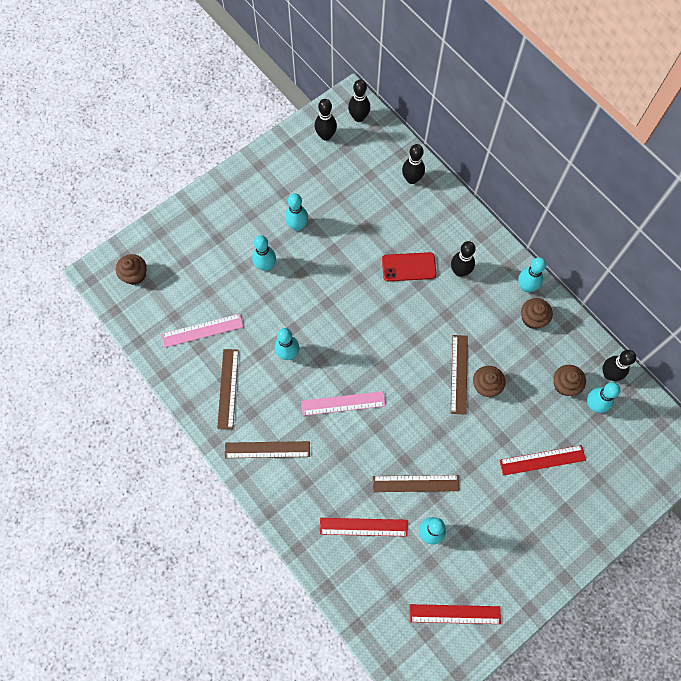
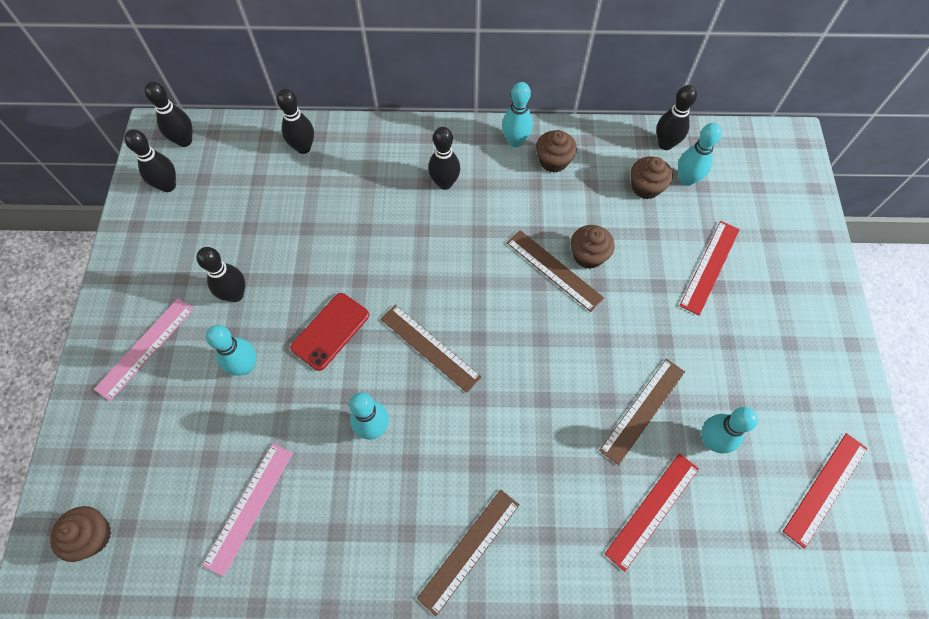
camera: 50 degrees left, 5 degrees down
brown ruler [217,349,239,430] -> brown ruler moved to [381,305,481,393]
turquoise bowling pin [285,193,308,231] -> black bowling pin [197,247,245,302]
pink ruler [301,391,386,416] -> pink ruler moved to [94,298,194,401]
red phone [382,252,437,281] -> red phone moved to [290,293,369,371]

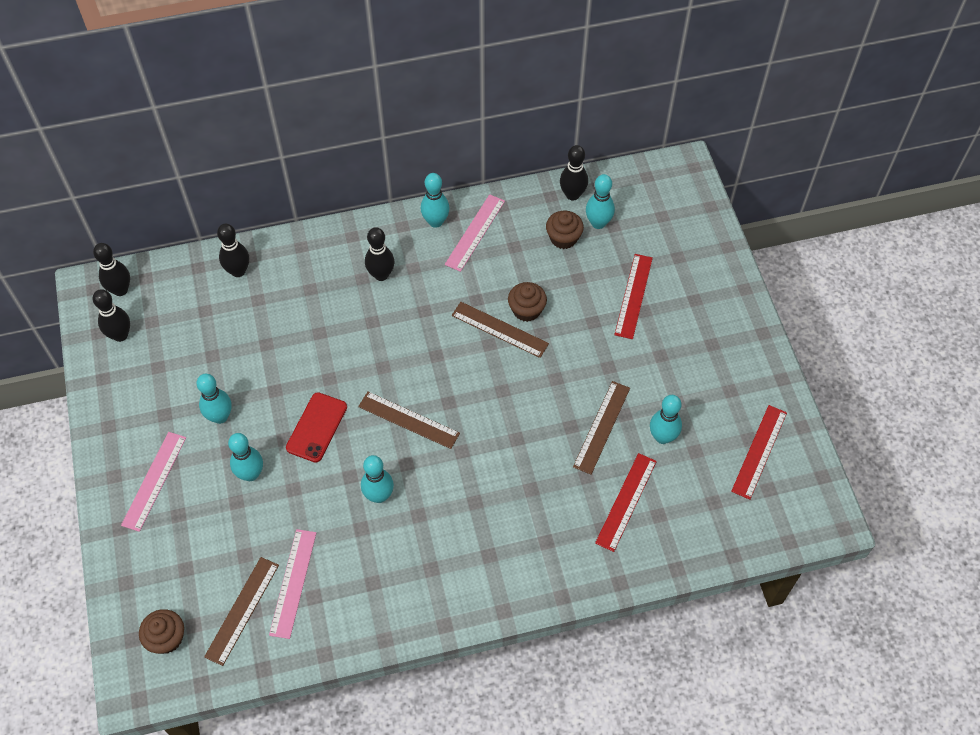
camera: 15 degrees left, 5 degrees down
black bowling pin [197,247,245,302] -> turquoise bowling pin [196,374,232,424]
brown ruler [417,489,520,616] -> brown ruler moved to [204,557,279,666]
brown cupcake [536,130,577,173] -> pink ruler [445,194,505,272]

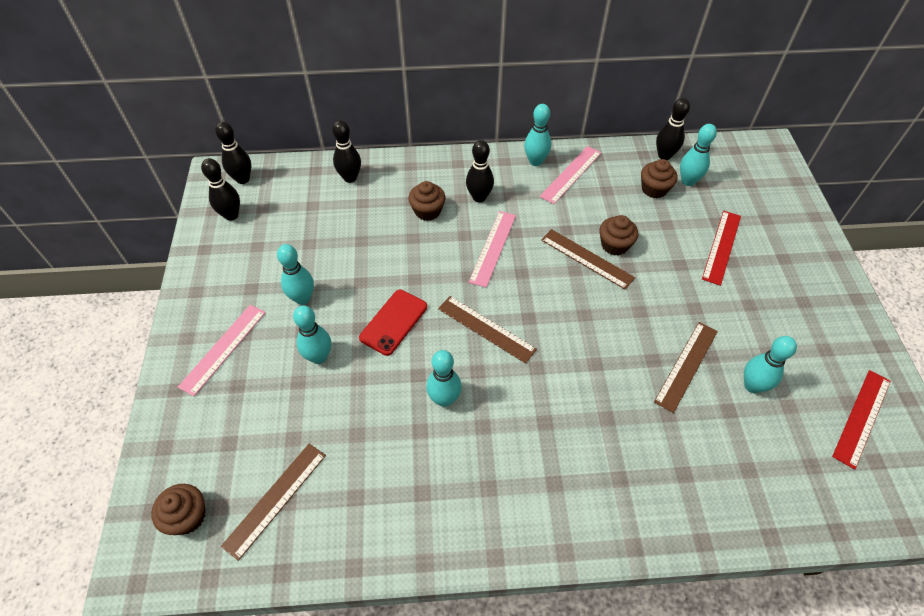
camera: 10 degrees right, 5 degrees down
pink ruler [269,529,316,639] -> pink ruler moved to [469,211,516,288]
red ruler [595,453,657,552] -> none
none -> brown cupcake [408,181,445,221]

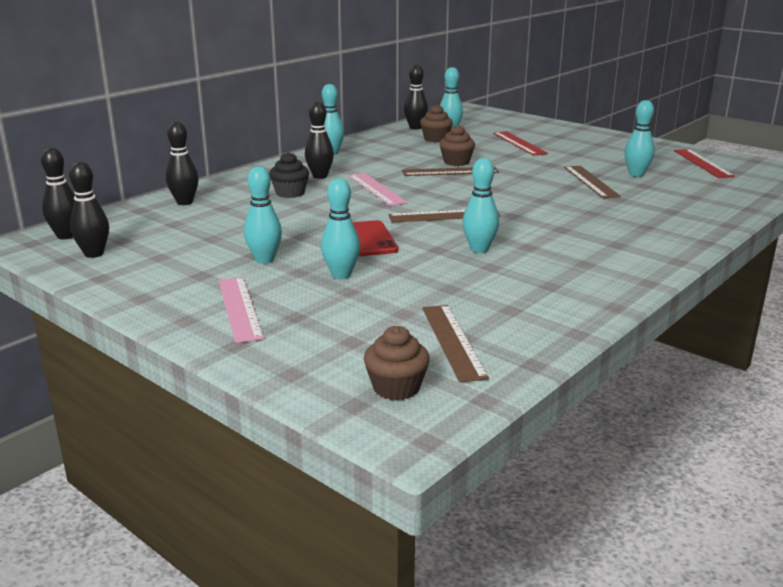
camera: 45 degrees left, 30 degrees down
brown cupcake [408,181,445,221] -> black cupcake [269,152,309,198]
pink ruler [540,146,601,204] -> none

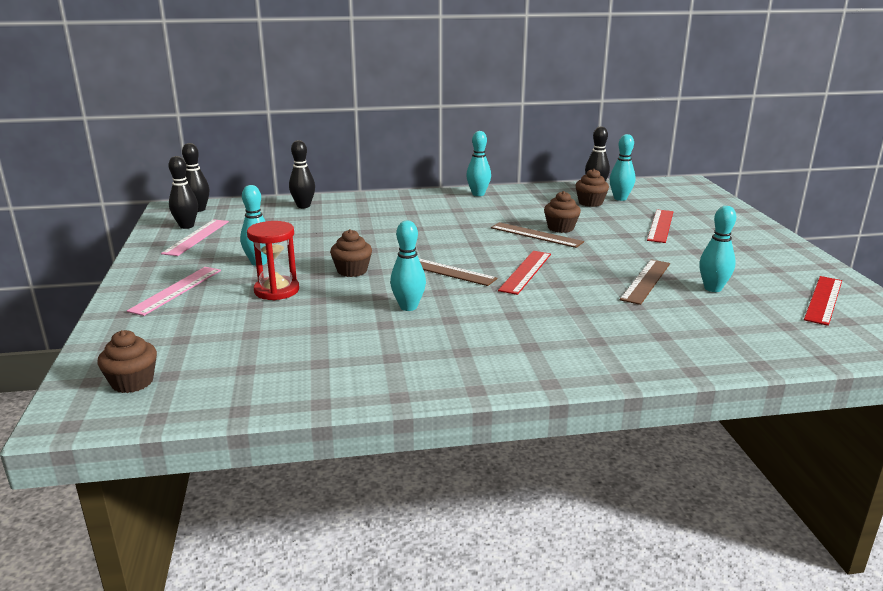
camera: 40 degrees right, 0 degrees up
black cupcake [269,152,309,198] -> none
black bowling pin [305,102,334,179] -> none
turquoise bowling pin [321,178,360,279] -> red hourglass [247,221,299,300]
pink ruler [348,173,408,206] -> pink ruler moved to [161,219,229,256]
red phone [353,220,398,256] -> brown cupcake [330,229,372,277]
brown ruler [422,305,489,382] -> none
none -> red ruler [498,251,551,295]

